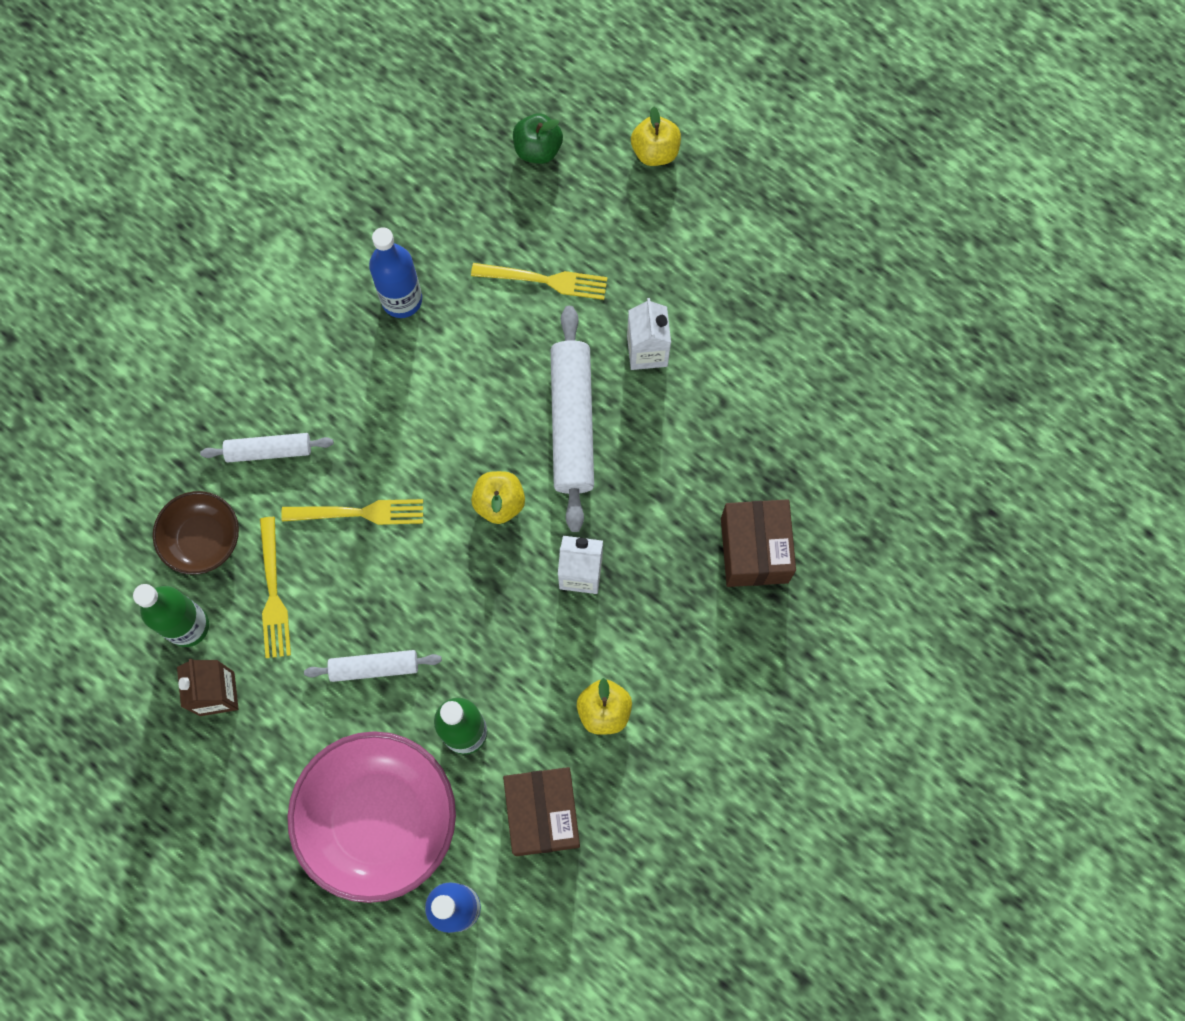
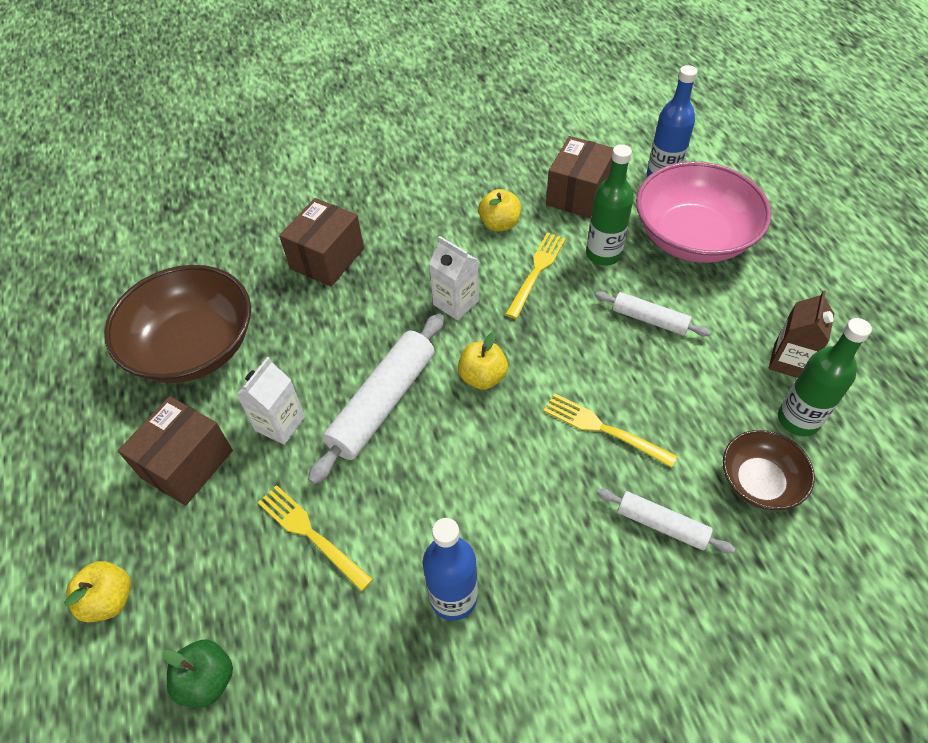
camera: 145 degrees left, 20 degrees down
yellow fork [260,517,291,658] -> yellow fork moved to [505,232,566,319]
none -> brown bowl [104,265,251,383]
none -> brown box [118,396,233,506]

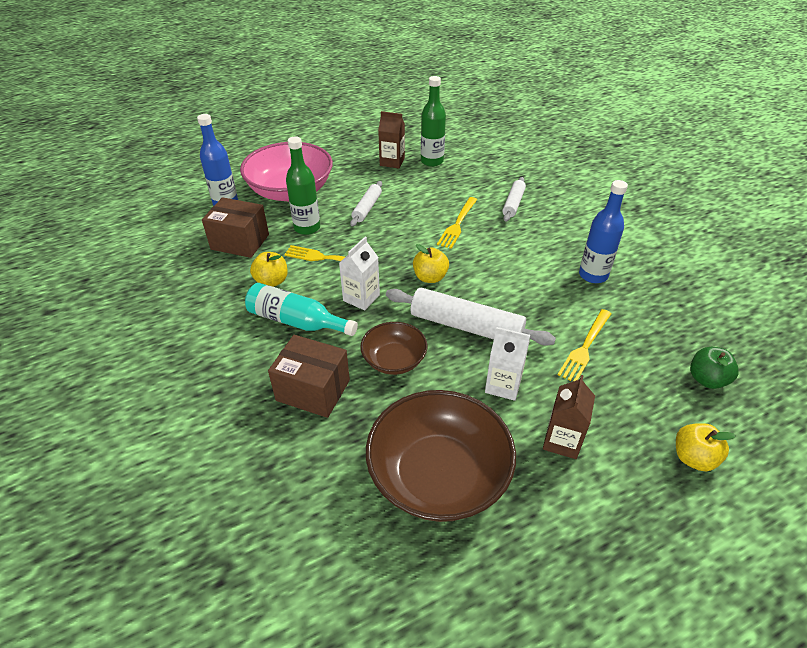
camera: 100 degrees left, 10 degrees down
brown box [118,396,233,506] -> brown carton [543,375,595,459]
brown bowl [723,430,815,510] -> brown bowl moved to [360,322,427,375]
none -> turquoise bottle [245,283,358,336]

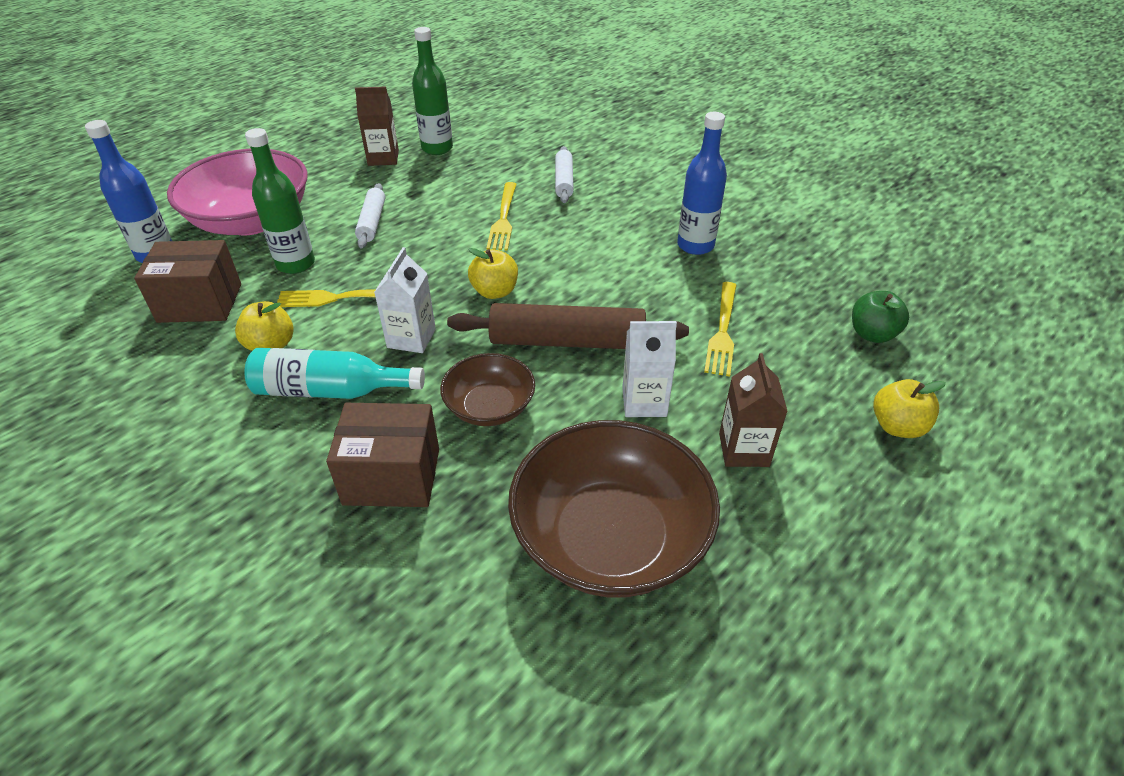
camera: 20 degrees left, 0 degrees up
white rolling pin [386,288,556,346] -> brown rolling pin [447,303,689,349]

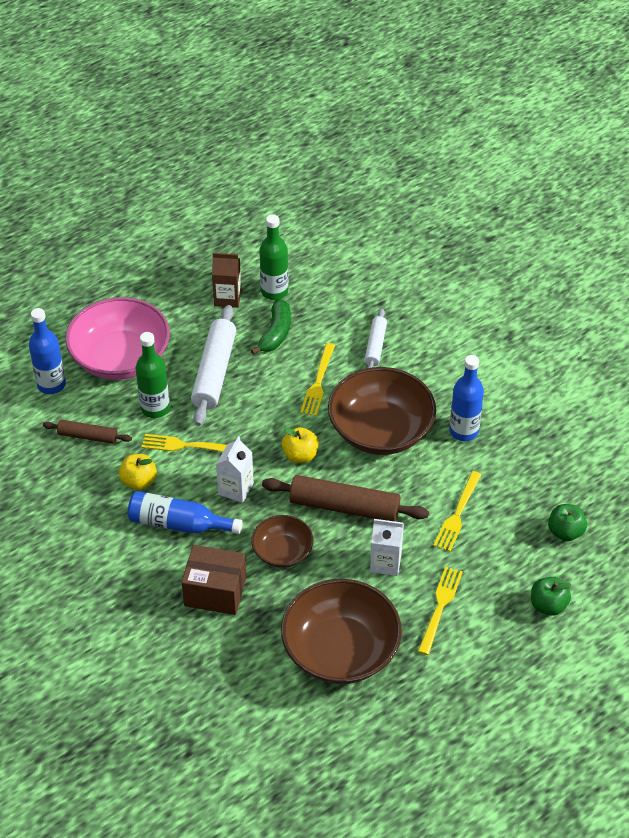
camera: 10 degrees right, 5 degrees up
brown box [134,240,241,323] -> brown rolling pin [43,420,132,444]
turquoise bottle [245,348,425,399] -> blue bottle [128,491,243,534]
white rolling pin [355,183,385,248] -> white rolling pin [191,305,236,426], size x1.77
brown carton [719,353,788,467] -> yellow fork [418,566,463,655]
yellow apple [873,379,946,438] -> green apple [531,577,571,616]
none -> green banana [251,299,291,355]
none -> brown bowl [328,367,436,455]

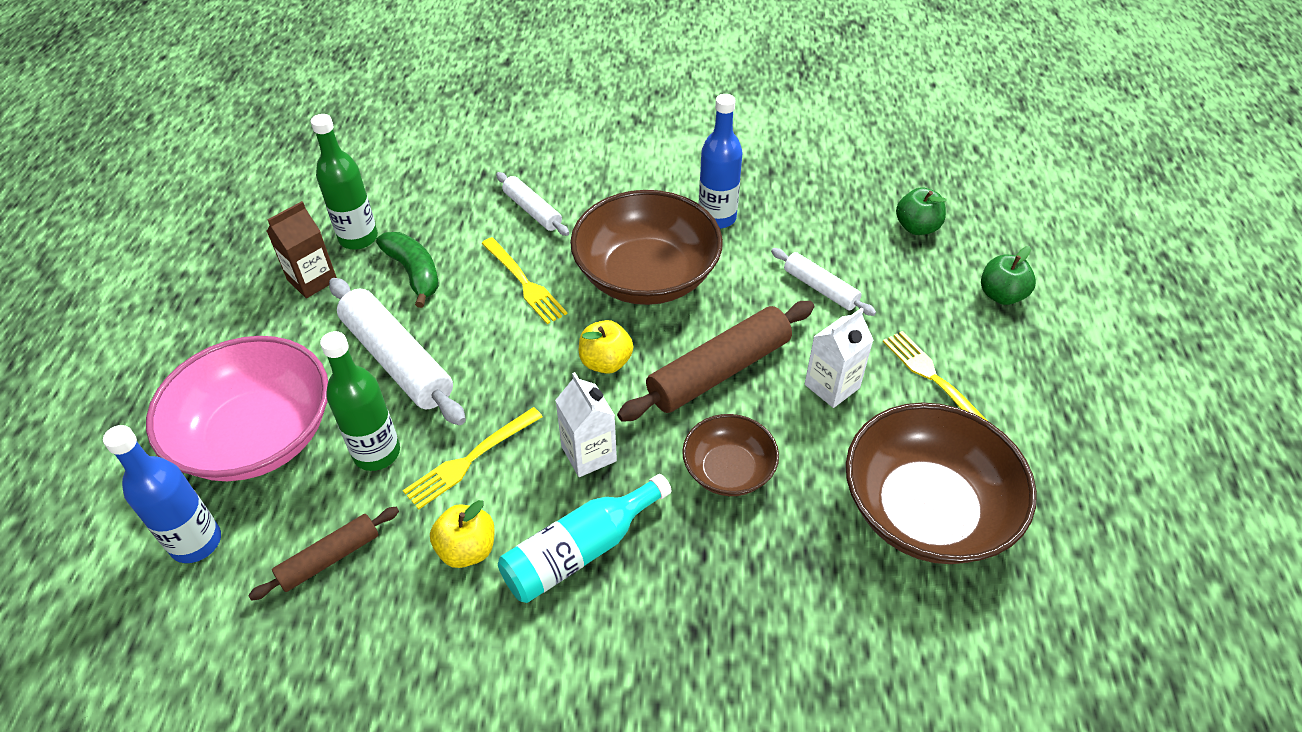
camera: 50 degrees left, 0 degrees up
blue bottle [128,491,243,534] -> turquoise bottle [498,474,672,603]
brown box [182,545,246,615] -> none
yellow fork [434,471,482,552] -> white rolling pin [771,248,876,316]

